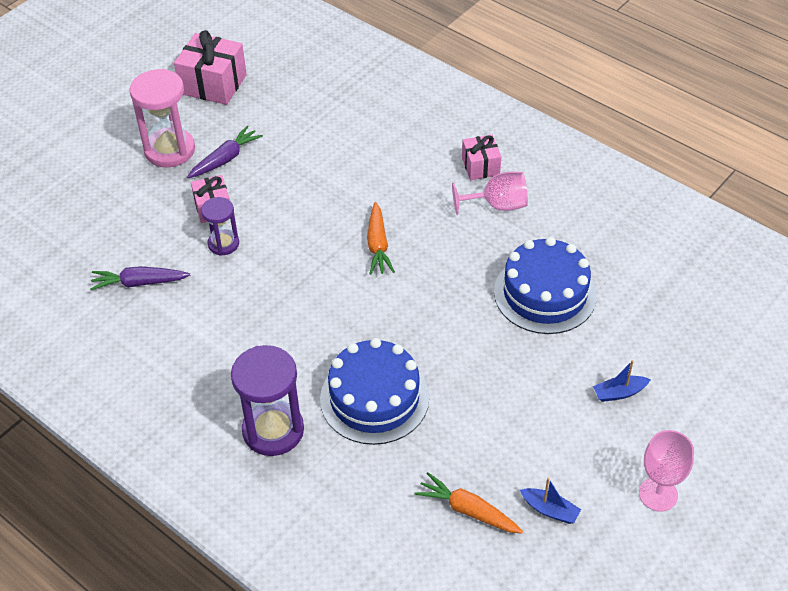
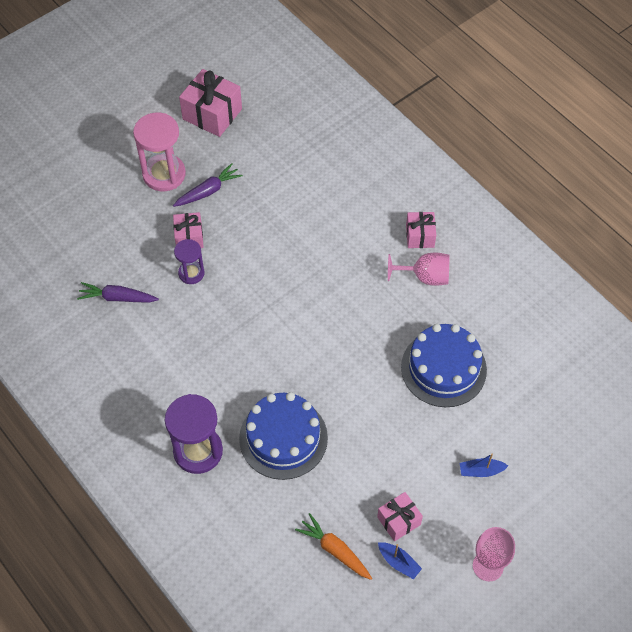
camera: 10 degrees right, 10 degrees up
orange carrot [367,202,395,275] -> none
none -> pink gift [377,492,423,541]

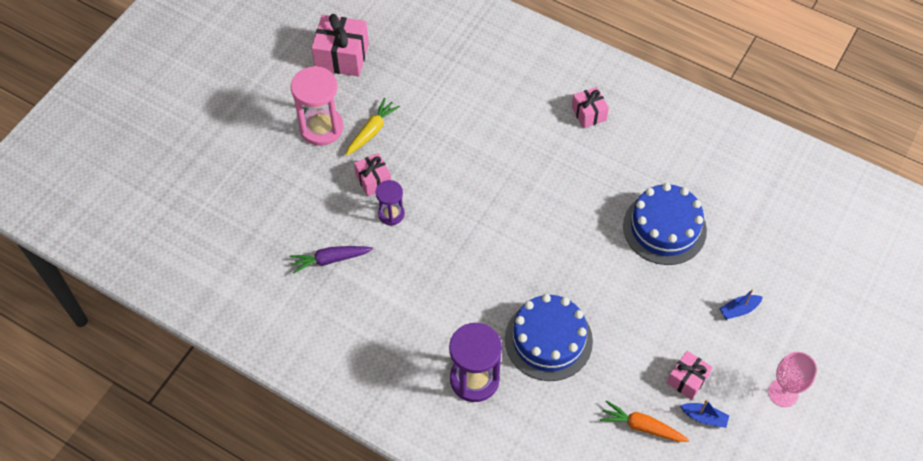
camera: 20 degrees left, 0 degrees up
purple carrot [173,163,243,207] -> yellow carrot [346,98,400,156]
pink goblet [388,252,449,286] -> none

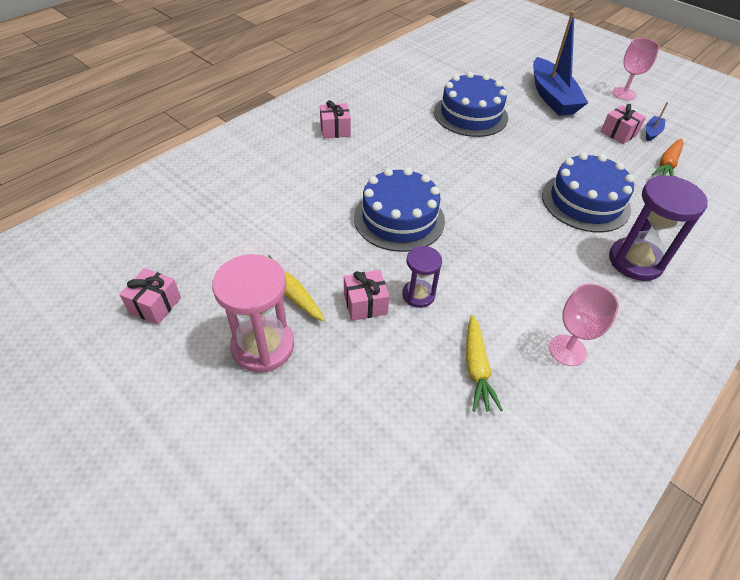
camera: 80 degrees left, 10 degrees down
purple carrot [289,246,373,274] -> yellow carrot [466,315,503,412]
pink gift [312,14,369,77] -> pink gift [119,268,181,325], size x0.60
blue boat [720,289,763,320] -> blue boat [533,11,588,116], size x2.38
none -> blue cake [354,168,445,252]
none -> pink goblet [549,283,619,366]

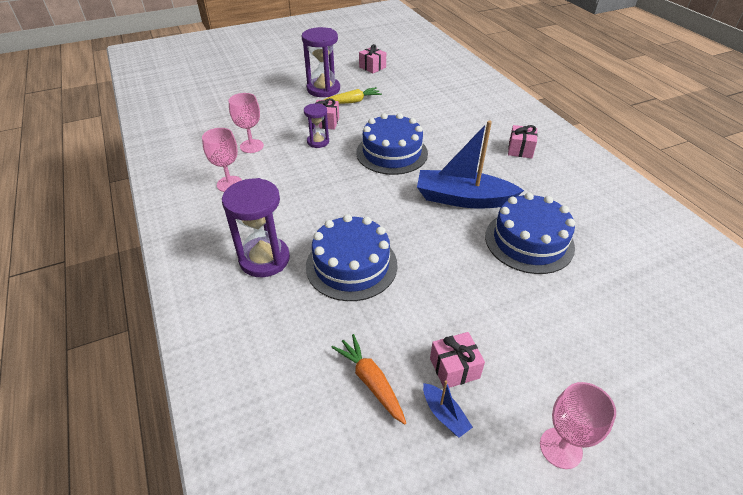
camera: 115 degrees right, 5 degrees down
pink hourglass [212,254,294,373] -> purple hourglass [302,27,340,97]
yellow carrot [466,315,503,412] -> pink goblet [229,93,264,153]
blue boat [533,11,588,116] -> blue boat moved to [417,120,524,208]

